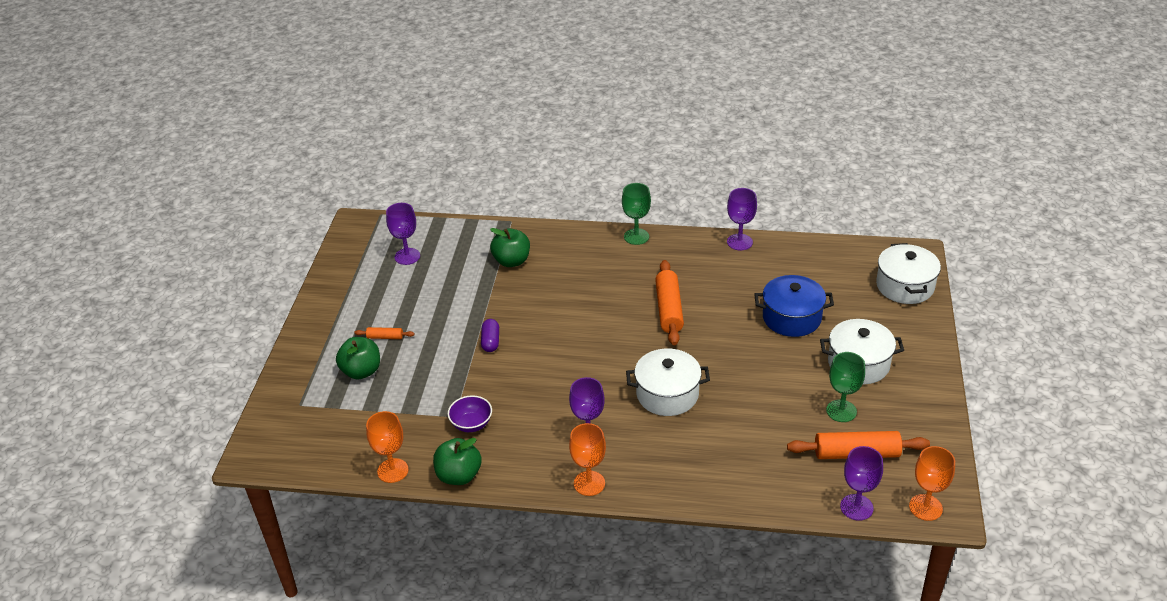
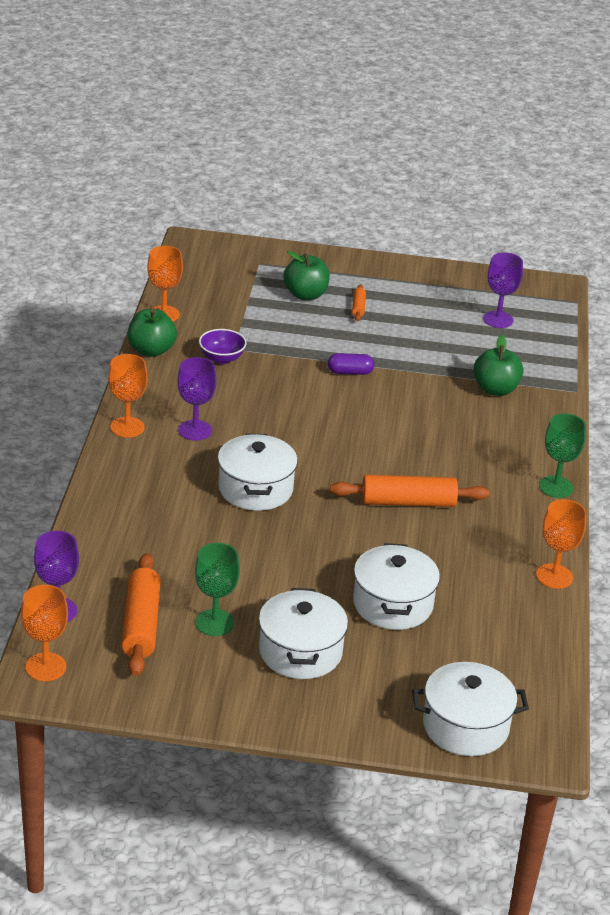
camera: 85 degrees right, 5 degrees down
purple goblet [727,188,757,250] -> orange goblet [536,499,586,589]
blue pot [754,275,834,337] -> white pot [353,543,440,630]

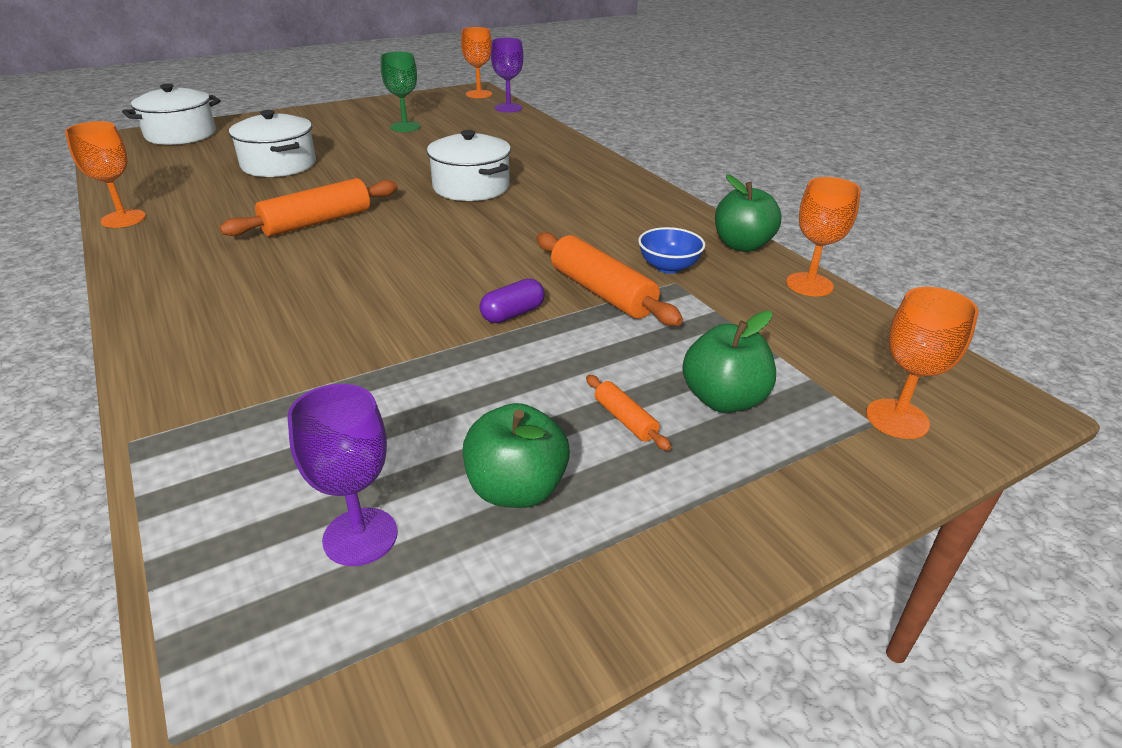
camera: 145 degrees right, 0 degrees up
orange goblet [108,354,147,438] -> orange goblet moved to [866,287,979,439]
orange rolling pin [121,553,161,676] -> orange rolling pin moved to [537,232,683,326]
purple goblet [178,357,217,441] -> none
purple bowl [199,329,247,364] -> blue bowl [638,227,705,274]
white pot [259,588,348,679] -> none
green apple [473,335,523,396] -> green apple moved to [463,403,570,508]
green goblet [539,413,586,498] -> none

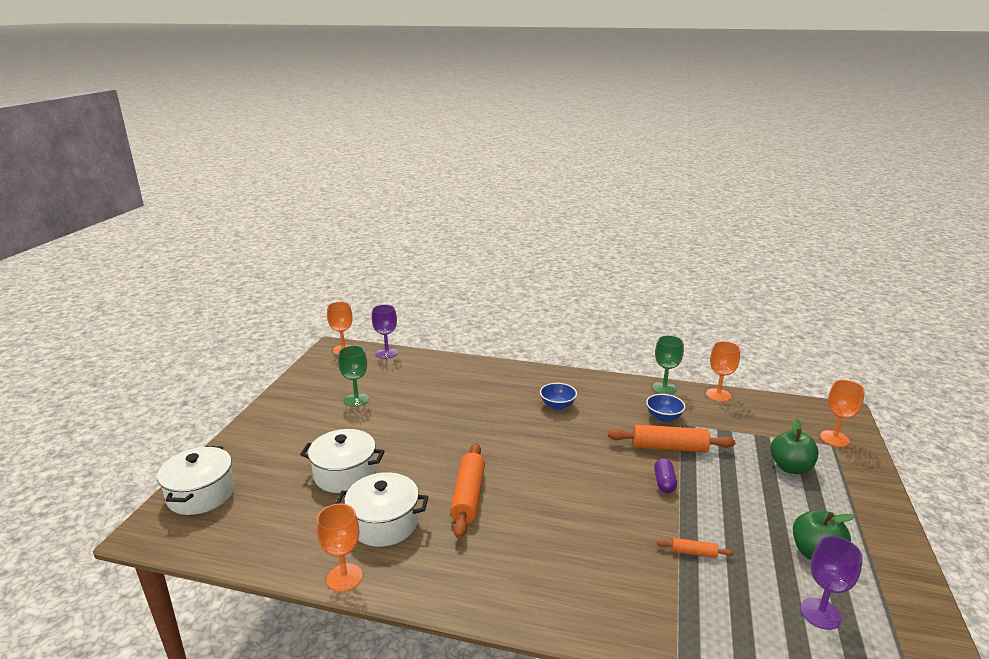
camera: 45 degrees left, 10 degrees down
white pot [427,130,511,201] -> white pot moved to [336,472,429,547]
orange rolling pin [586,375,671,451] -> orange rolling pin moved to [657,538,734,558]
green apple [715,174,782,252] -> green goblet [652,335,684,395]
none -> blue bowl [540,383,577,410]

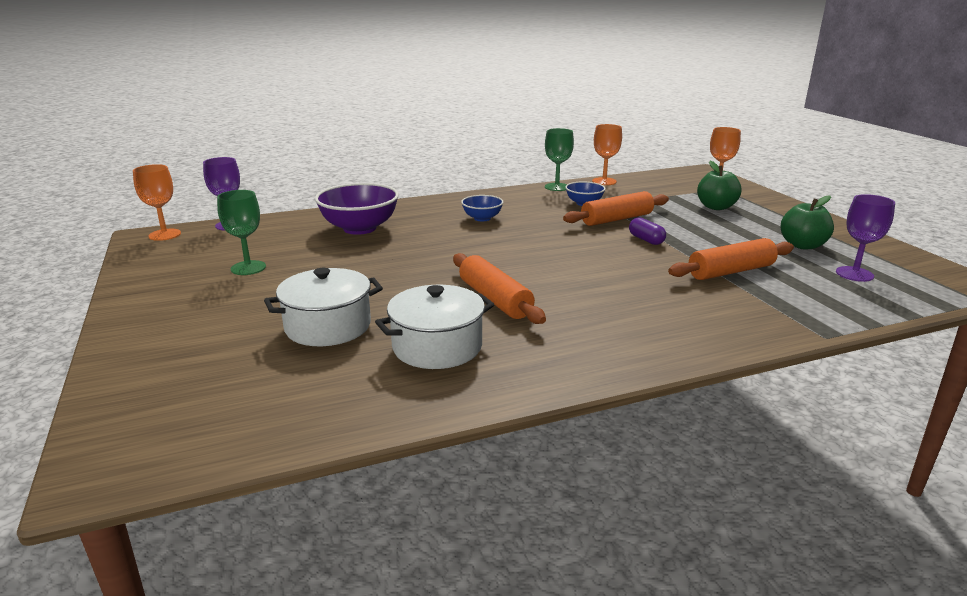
camera: 35 degrees left, 0 degrees up
white pot [157,446,235,515] -> none
orange goblet [317,504,363,592] -> none
orange rolling pin [657,538,734,558] -> orange rolling pin [668,238,794,280], size x2.06
none -> purple bowl [315,183,399,235]

